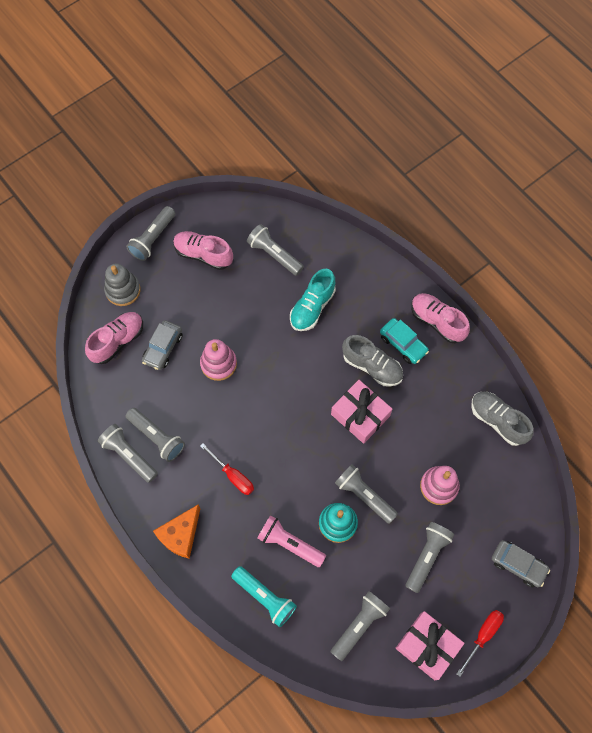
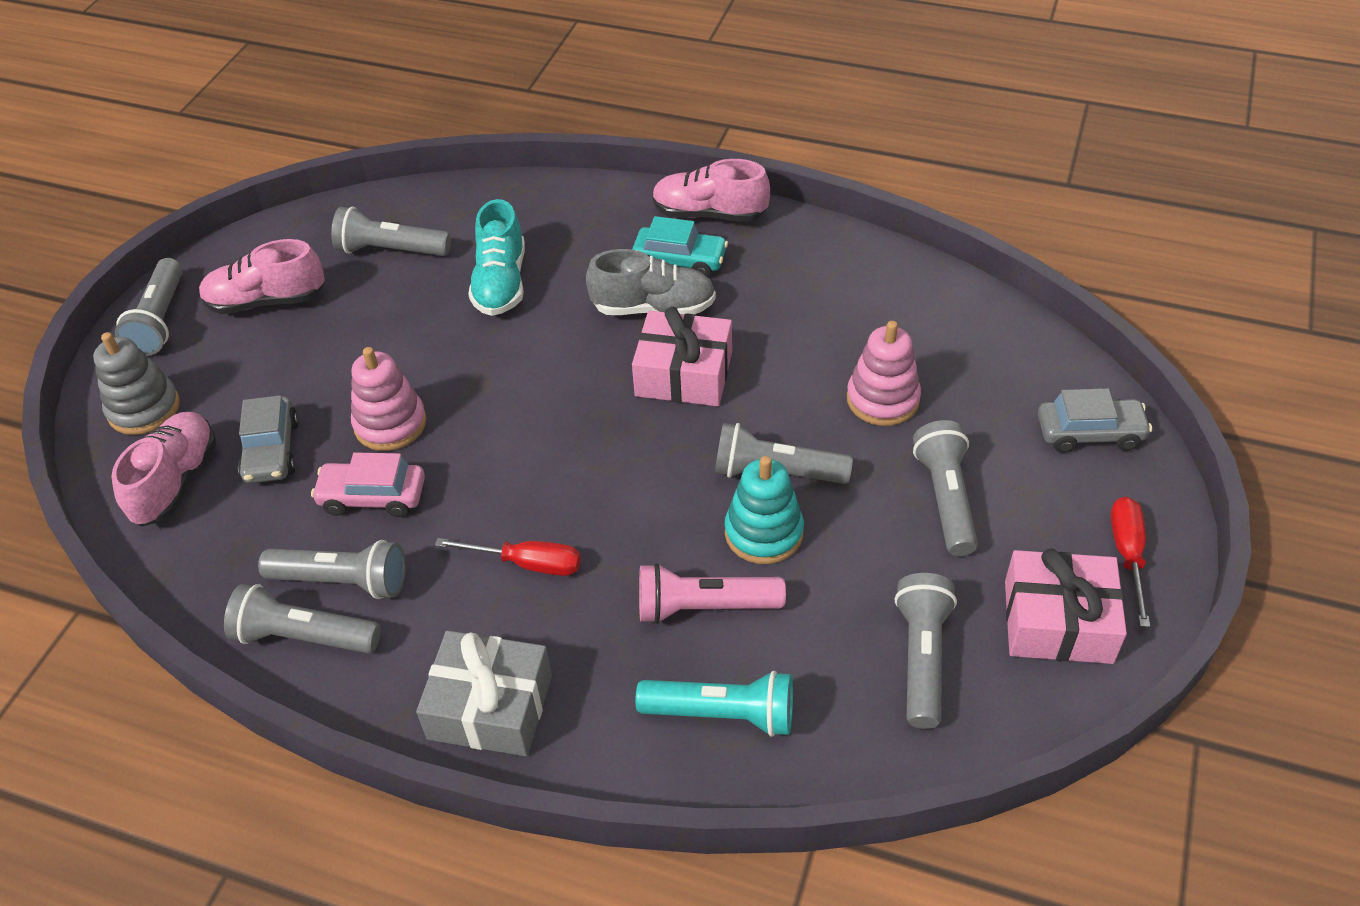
camera: 30 degrees left, 20 degrees down
orange cheese [153,505,200,559] -> grey gift [416,631,552,756]
grey shoe [471,392,533,446] -> none
none -> pink car [311,452,425,517]

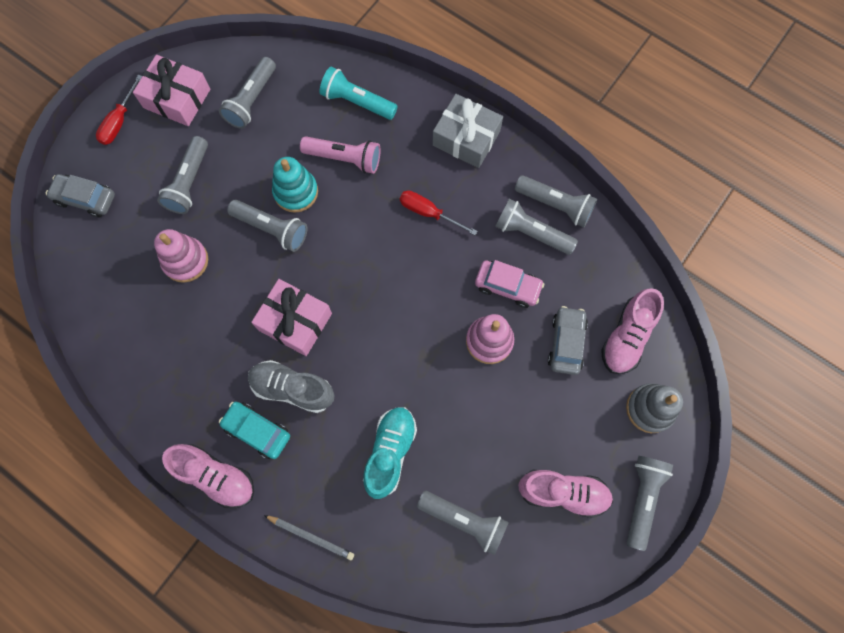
camera: 165 degrees left, 25 degrees up
none -> grey pencil [264,515,354,561]

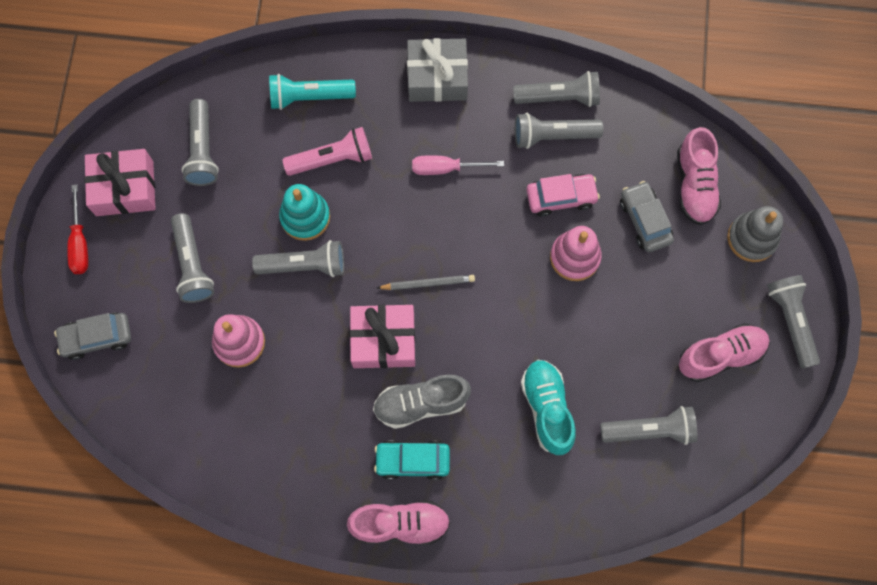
camera: 30 degrees left, 0 degrees up
grey pencil [264,515,354,561] -> grey pencil moved to [377,275,475,290]
red screwdriver [400,190,478,235] -> pink screwdriver [412,156,504,175]

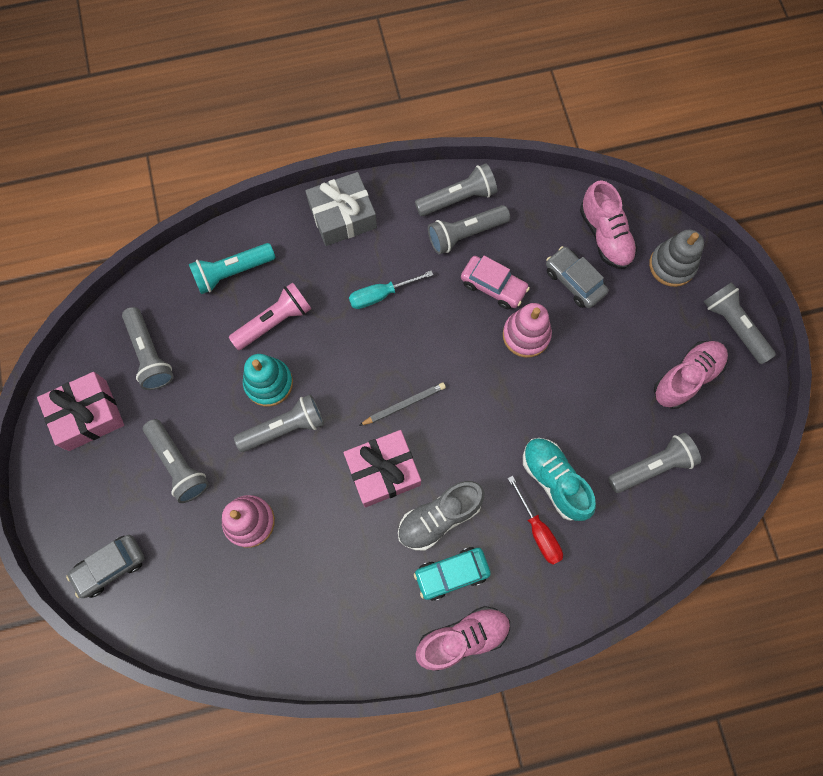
camera: 20 degrees left, 0 degrees up
red screwdriver [67,185,88,274] -> red screwdriver moved to [508,476,563,565]
pink screwdriver [412,156,504,175] -> turquoise screwdriver [349,270,433,309]
pink car [526,174,600,217] -> pink car turned 60 degrees clockwise [461,256,530,309]

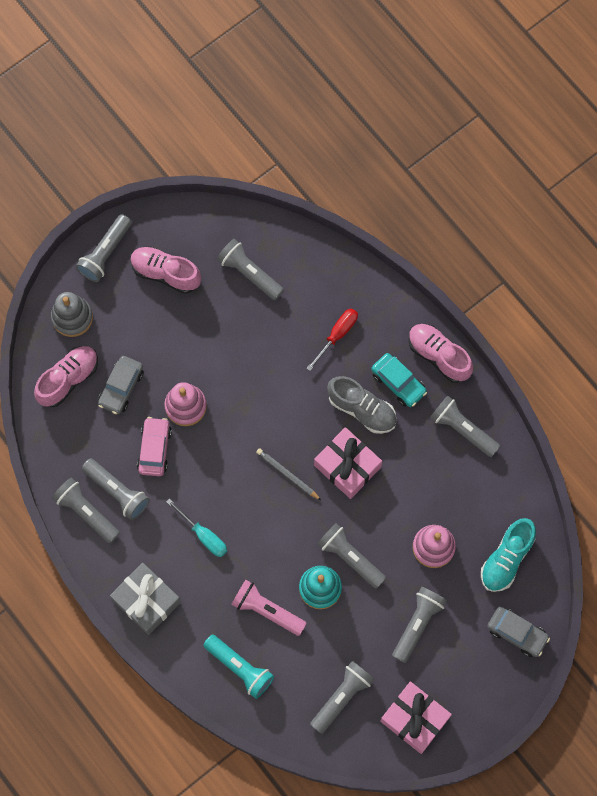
camera: 115 degrees left, 0 degrees up
turquoise shoe [523,438,596,521] -> turquoise shoe moved to [481,518,536,592]
none -> grey flashlight [430,395,500,457]

